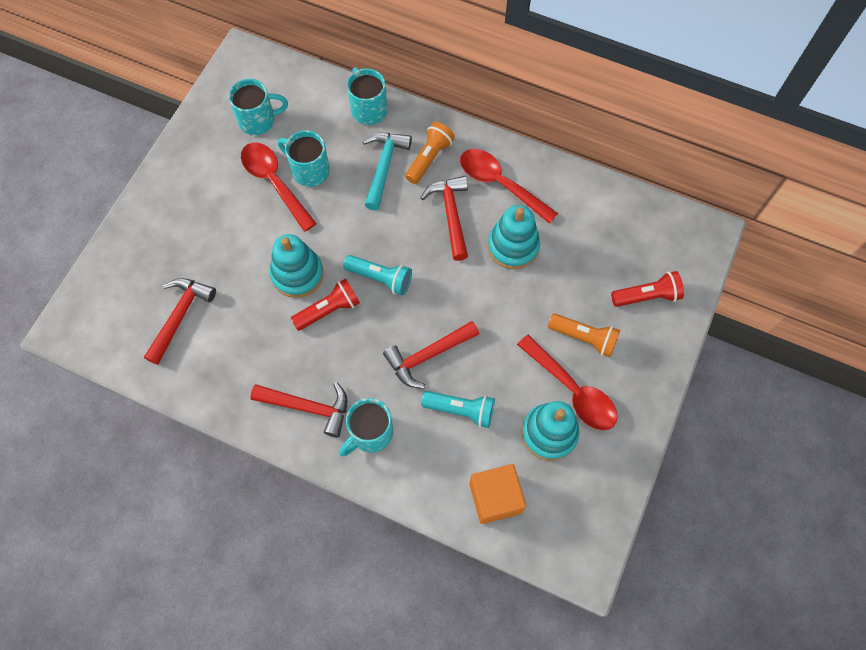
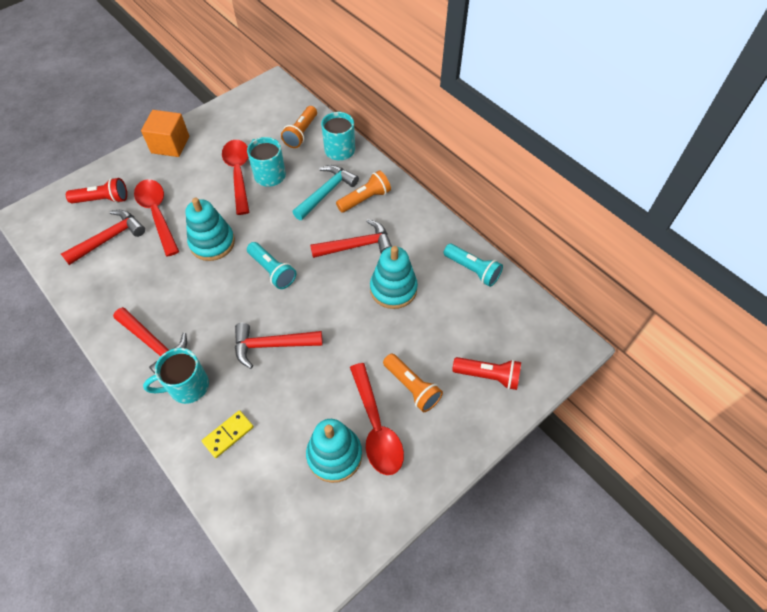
camera: 25 degrees right, 10 degrees down
turquoise mug [229,79,288,135] -> none
red flashlight [291,278,360,331] -> red flashlight moved to [66,178,127,203]
red hammer [421,176,468,261] -> red hammer turned 60 degrees clockwise [310,219,392,258]
turquoise flashlight [421,391,495,428] -> turquoise flashlight moved to [444,244,503,287]
red spoon [460,149,558,224] -> red spoon moved to [134,179,179,257]
orange cube [469,464,526,524] -> orange cube moved to [141,110,189,157]
none -> yellow domino [202,410,254,458]
none -> orange flashlight [281,106,317,148]

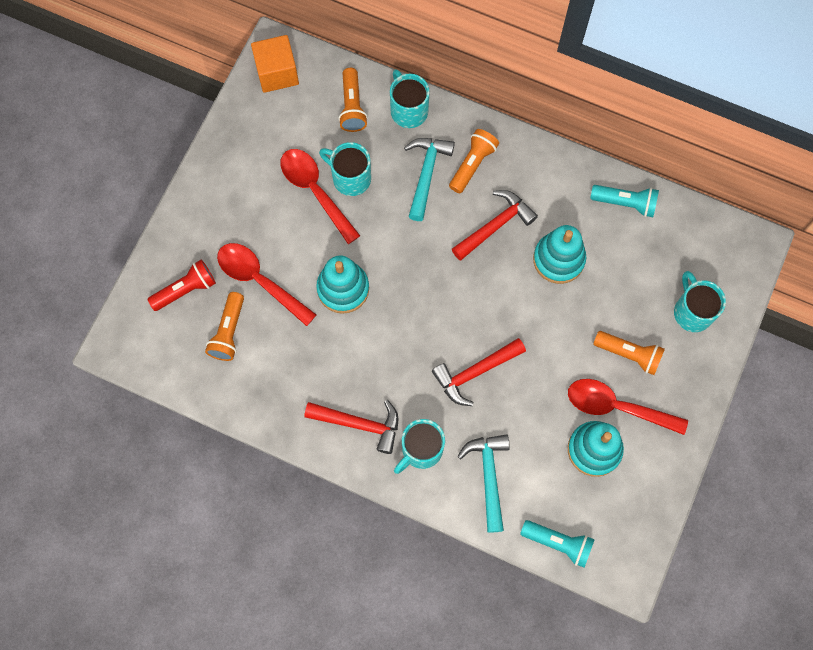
camera: 25 degrees left, 15 degrees up
red hammer [61,210,145,265] -> orange flashlight [205,292,244,361]
orange cube [141,110,189,157] -> orange cube moved to [251,35,299,93]
yellow domino [202,410,254,458] -> turquoise hammer [457,435,510,533]
turquoise flashlight [247,242,296,289] -> turquoise flashlight moved to [520,520,595,568]
red spoon [350,363,404,475] -> red spoon turned 150 degrees clockwise [568,379,688,435]
red flashlight [452,357,521,390] -> turquoise mug [674,271,726,332]

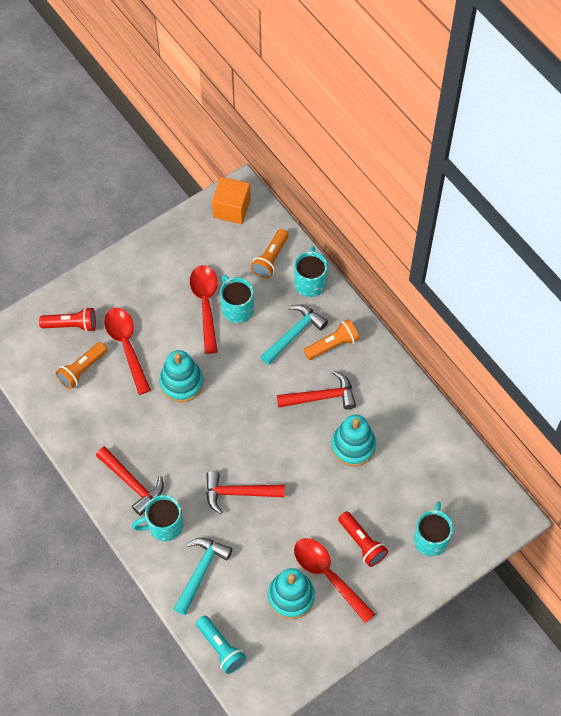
camera: 30 degrees right, 10 degrees down
turquoise flashlight [590,185,659,217] -> none
orange flashlight [593,331,665,375] -> red flashlight [338,511,388,567]

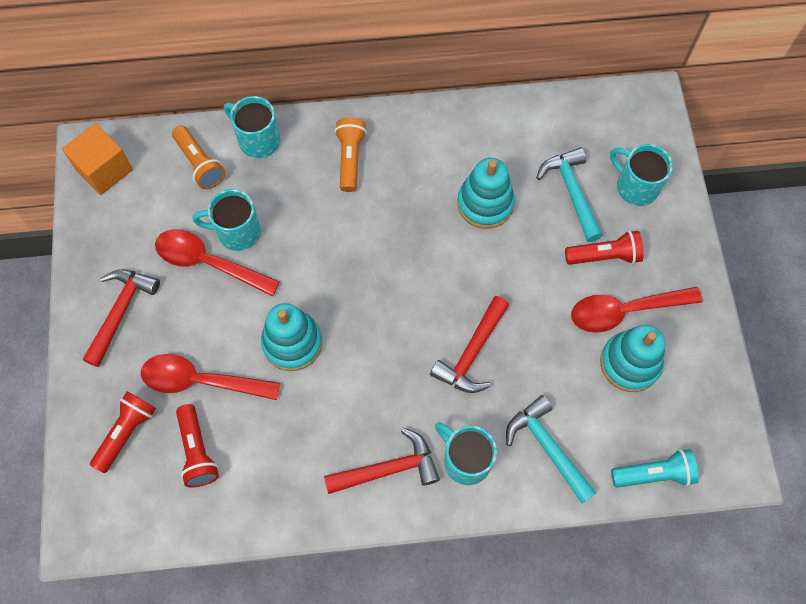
camera: 60 degrees left, 5 degrees up
orange flashlight [56,342,107,389] -> red flashlight [176,404,219,487]
turquoise mug [132,495,183,541] -> turquoise mug turned 120 degrees clockwise [435,422,497,485]
turquoise hammer [260,304,328,365] -> turquoise hammer moved to [536,147,603,242]
red hammer [277,370,356,410] -> red hammer moved to [83,269,160,367]

